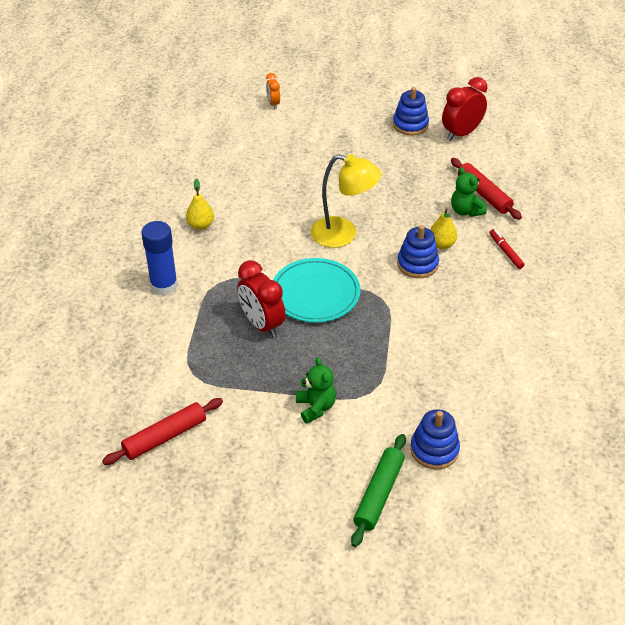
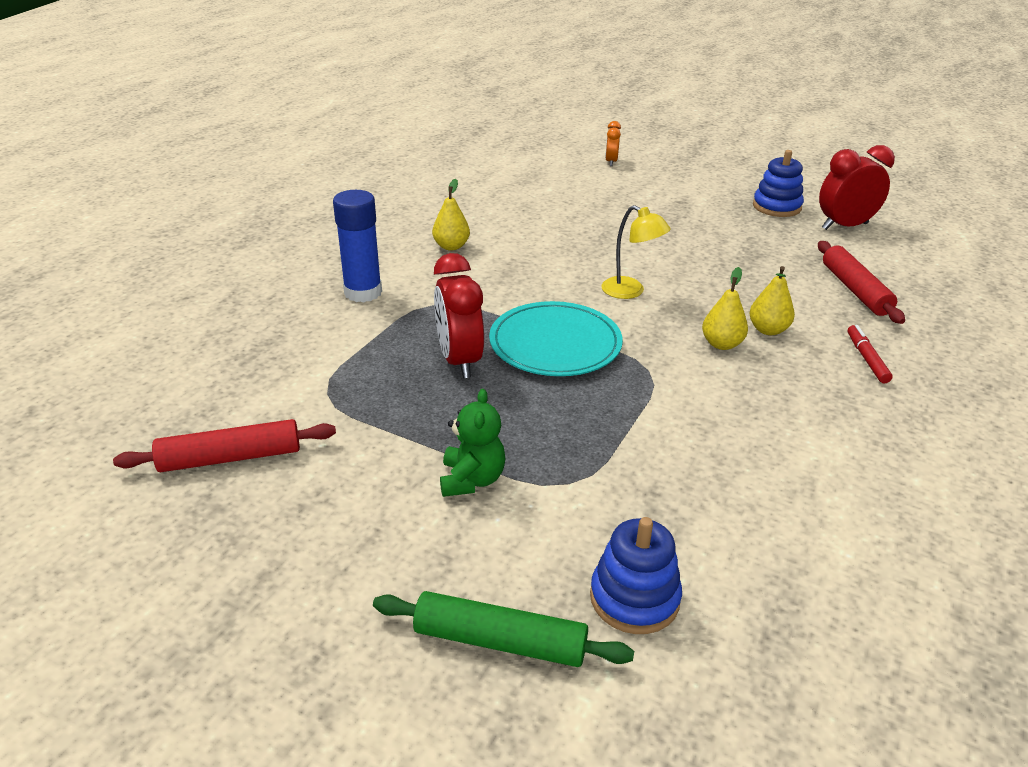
camera: 20 degrees right, 10 degrees down
yellow lamp [311,154,381,248] -> yellow lamp [601,205,671,299], size x0.65
green rolling pin [351,434,406,547] -> green rolling pin turned 60 degrees clockwise [373,591,634,667]
blue stacking toy [397,225,439,278] -> yellow pear [702,267,748,350]
green teddy bear [451,167,487,217] -> none

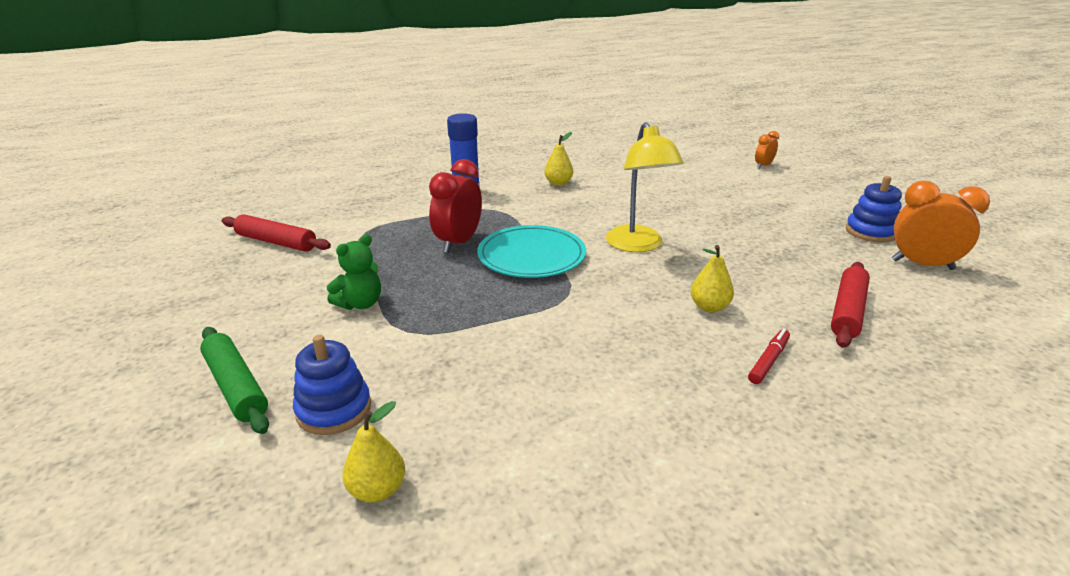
camera: 40 degrees right, 5 degrees down
yellow lamp [601,205,671,299] -> yellow lamp [606,122,684,252], size x1.54
yellow pear [702,267,748,350] -> yellow pear moved to [342,401,405,503]
red clock [819,145,895,230] -> orange clock [892,181,990,270]

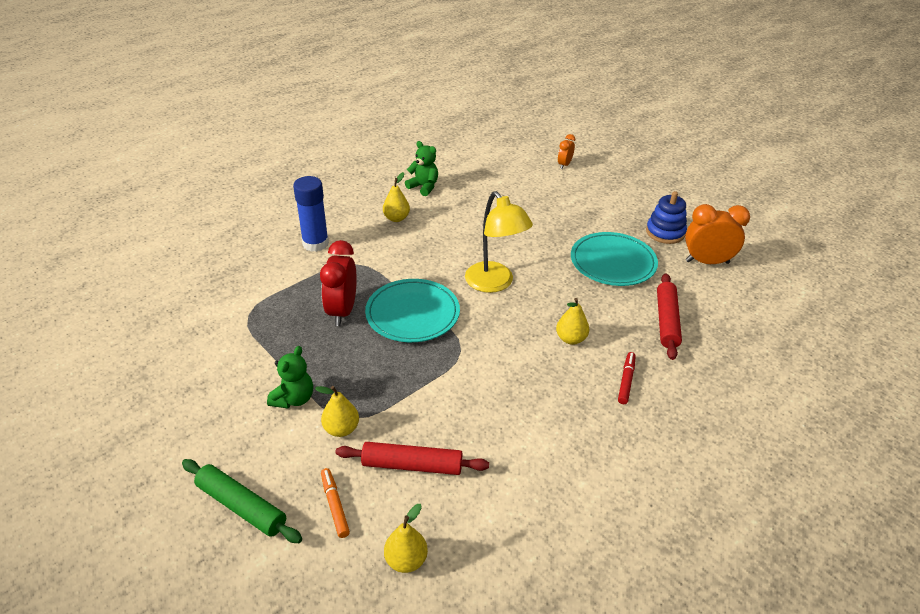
camera: 20 degrees left, 10 degrees up
red rolling pin [222,214,331,252] -> red rolling pin moved to [335,442,489,475]
blue stacking toy [293,335,371,435] -> orange marker [321,468,350,538]
none -> yellow pear [315,386,359,437]
none -> green teddy bear [405,141,438,196]
none -> turquoise plate [571,232,658,286]

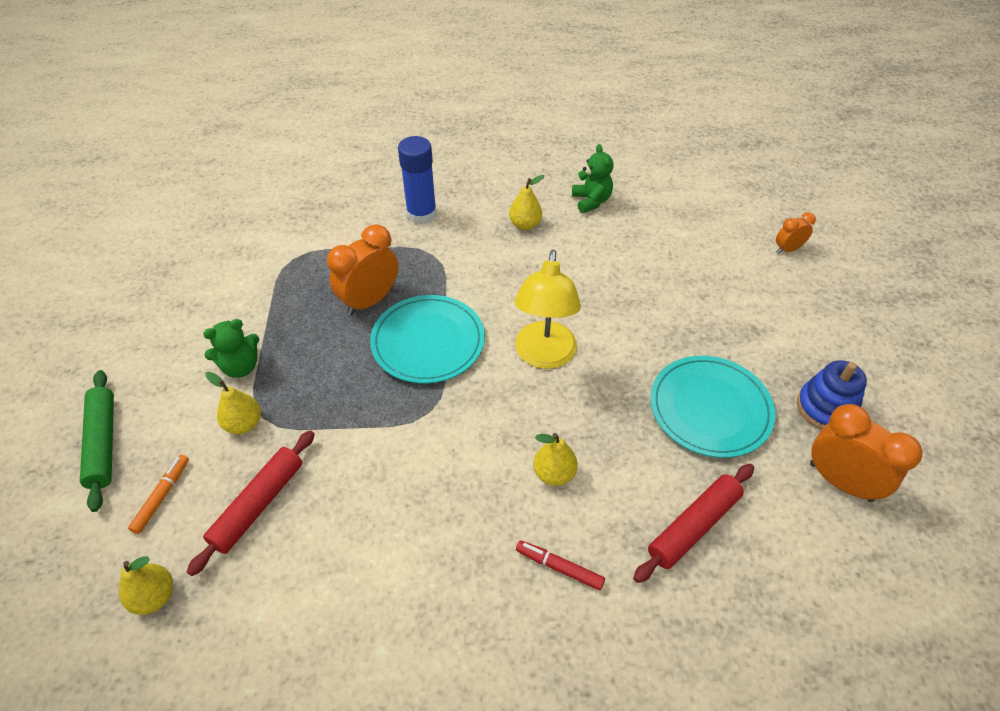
camera: 40 degrees right, 10 degrees up
red clock [320,240,357,326] -> orange clock [327,224,398,316]
red rolling pin [335,442,489,475] -> red rolling pin turned 75 degrees clockwise [187,430,315,576]
red marker [618,352,636,404] -> red marker turned 120 degrees counterclockwise [516,540,605,590]

